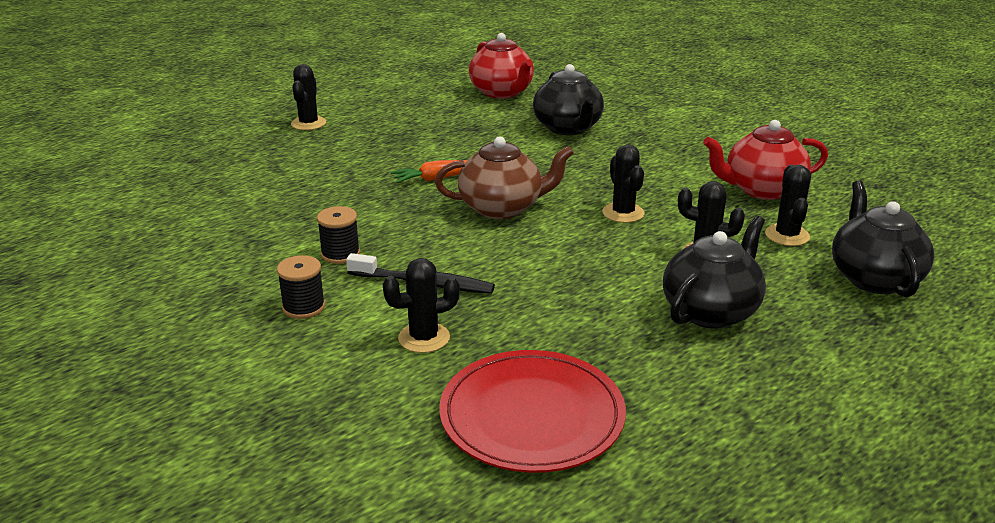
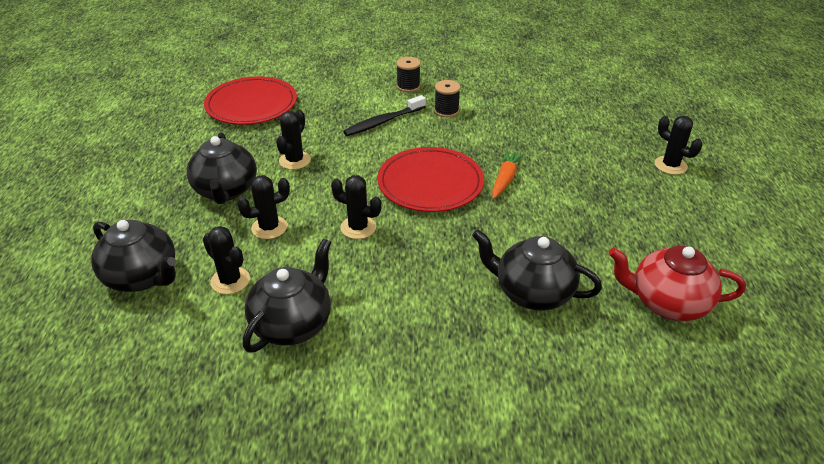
camera: 130 degrees right, 10 degrees up
black cactus [383,258,460,353] -> black cactus moved to [276,109,311,170]
brown teapot [435,136,574,219] -> red plate [377,147,484,212]
red teapot [703,120,828,200] -> black teapot [243,238,331,352]

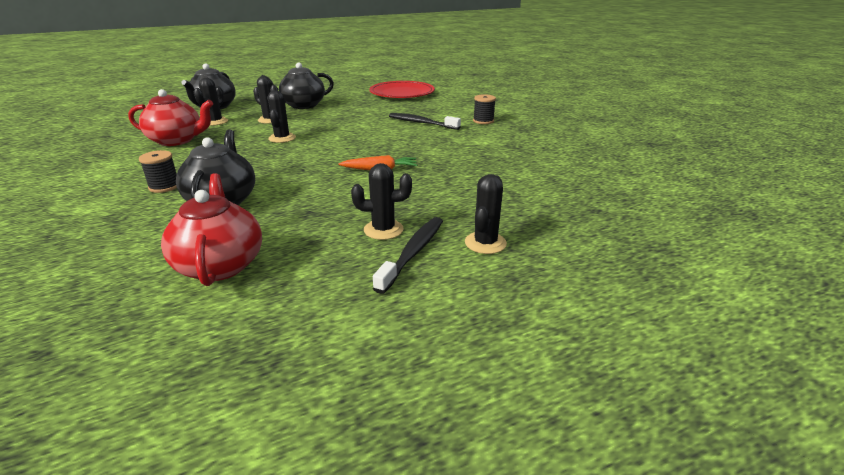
camera: 65 degrees right, 10 degrees down
black teapot [243,238,331,352] -> red teapot [128,89,213,146]
black cactus [276,109,311,170] -> black cactus moved to [351,163,412,240]
red plate [377,147,484,212] -> none
black spool [434,80,460,117] -> black spool moved to [139,150,177,193]
none -> black toothbrush [373,217,443,294]

